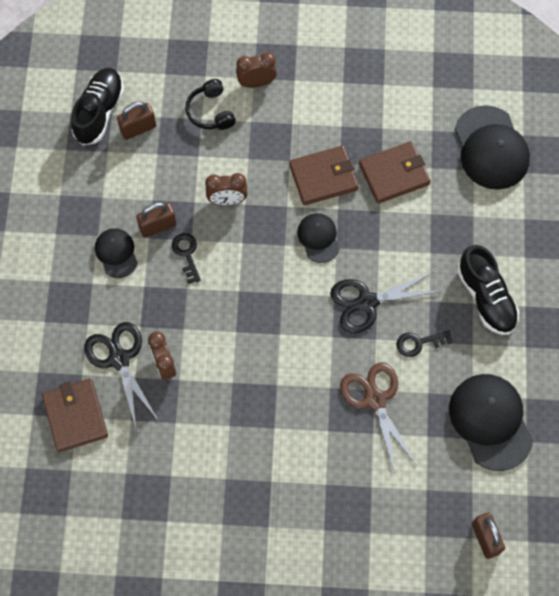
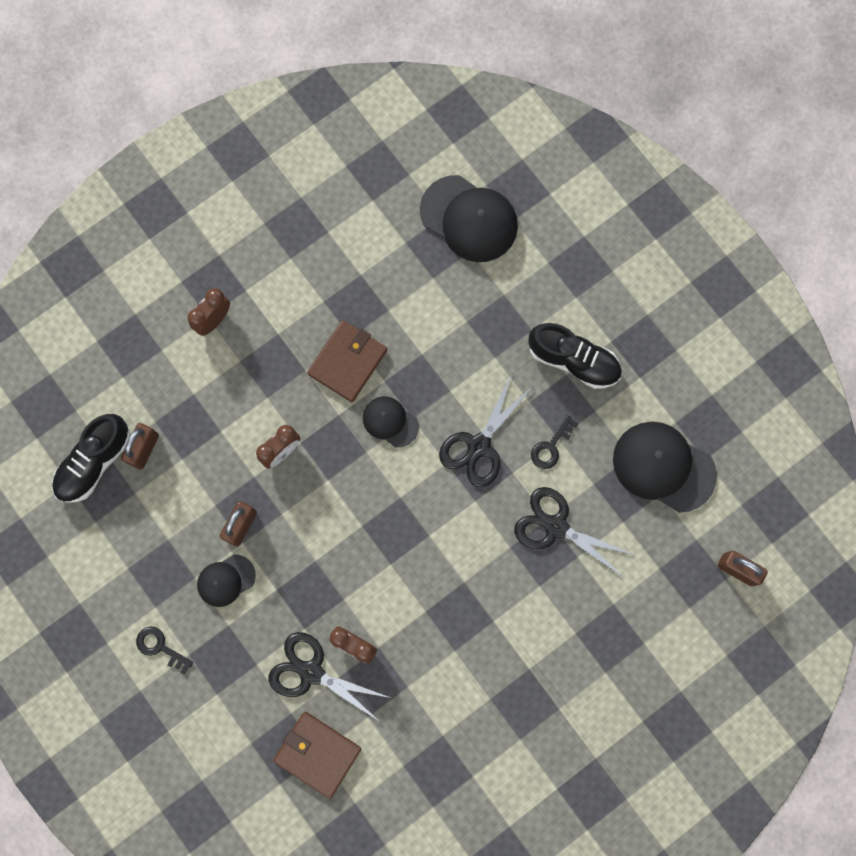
camera: 40 degrees left, 10 degrees up
black shoe [71,68,124,145] -> black shoe turned 120 degrees counterclockwise [52,414,131,503]
black cap [95,228,138,278] -> black cap turned 60 degrees counterclockwise [197,554,256,607]
black key [172,233,201,284] -> black key moved to [136,627,193,675]
black headphones [186,79,236,130] -> none
brown scissors [340,362,416,473] -> black scissors [514,487,634,577]
brown wallet [359,141,431,204] -> none

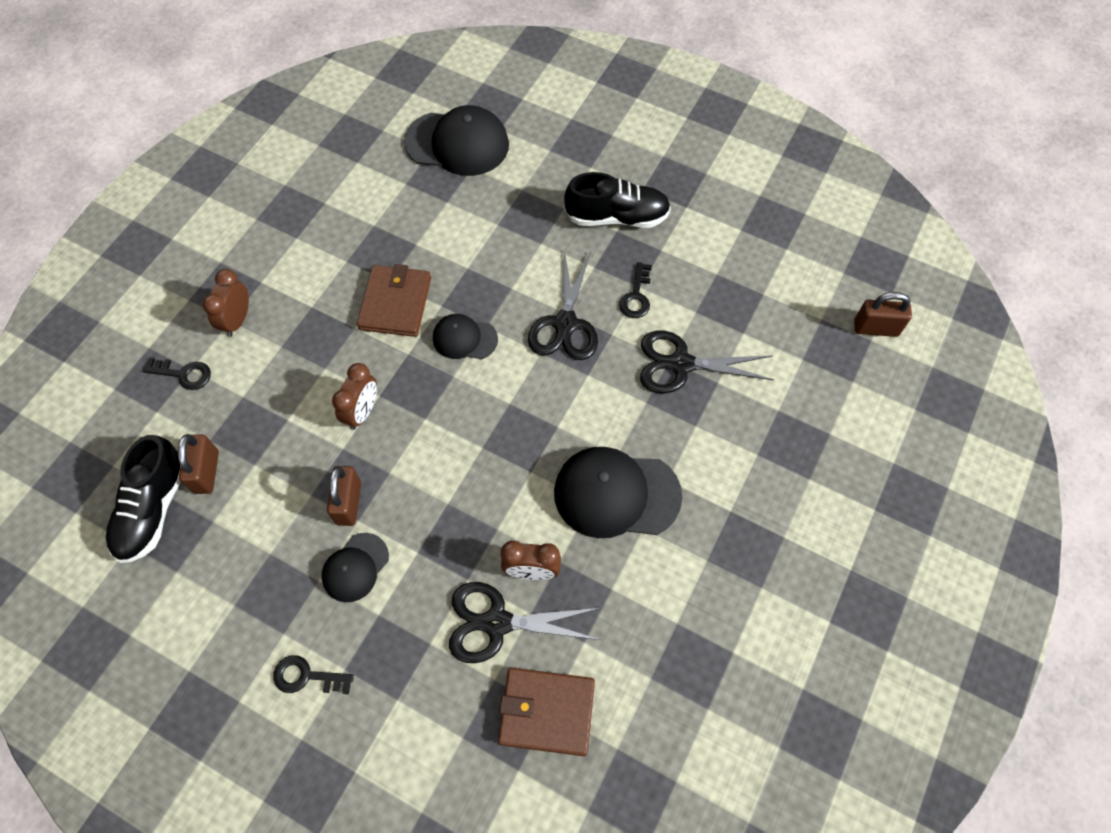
camera: 25 degrees left, 15 degrees down
black cap [613,422,717,513] -> black cap moved to [554,447,682,538]
none -> black key [142,357,211,390]

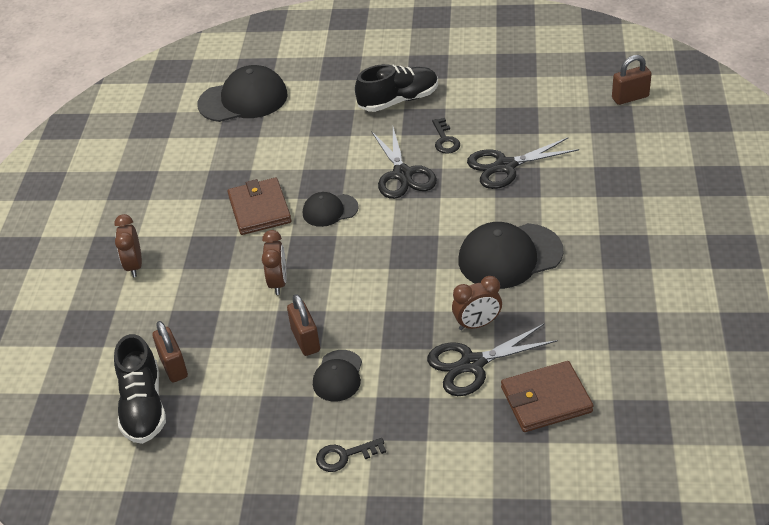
camera: 20 degrees left, 20 degrees down
black key [142,357,211,390] -> none

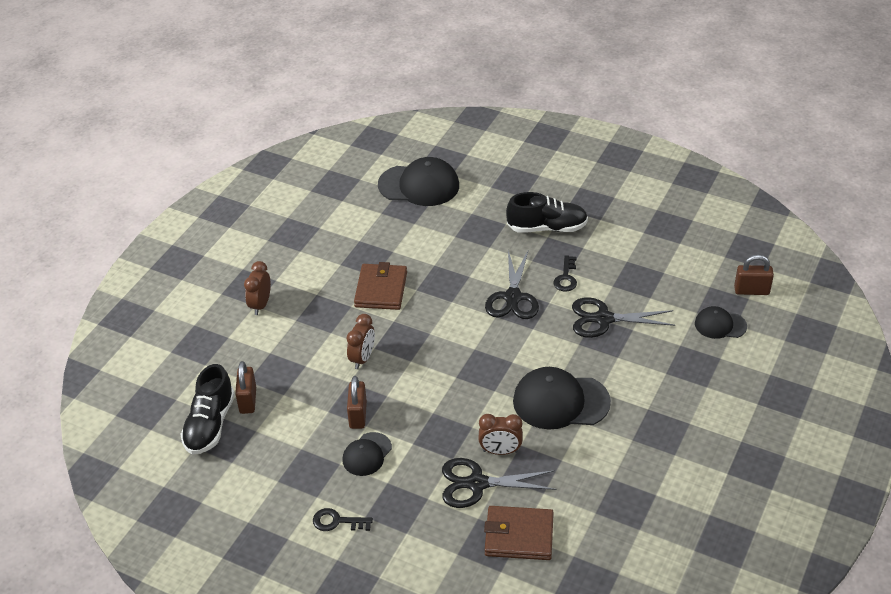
camera: 20 degrees right, 0 degrees up
black cap [303,192,359,227] -> black cap moved to [695,306,747,339]

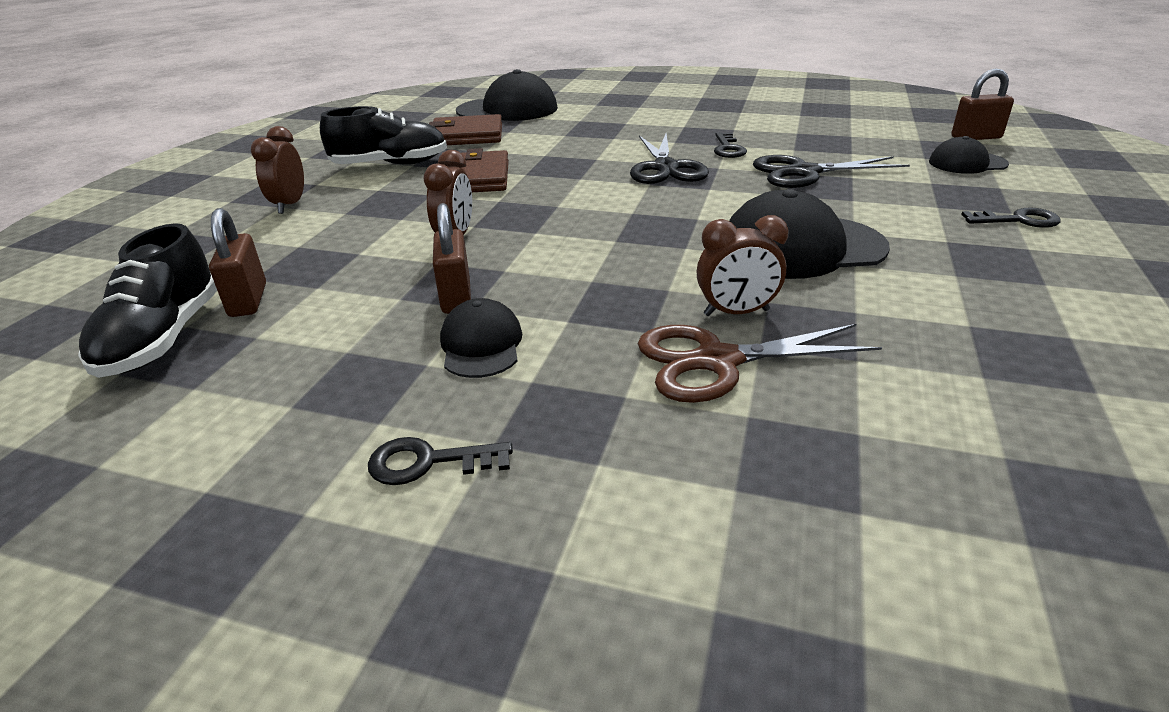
camera: 10 degrees left, 10 degrees down
black cap [343,432,392,476] -> black cap turned 150 degrees clockwise [440,298,522,378]
black scissors [442,458,557,508] -> brown scissors [638,324,882,403]
brown wallet [484,506,554,560] -> brown wallet moved to [429,114,502,145]
black shoe [506,192,588,233] -> black shoe moved to [320,106,447,165]
none -> black key [961,207,1061,228]

